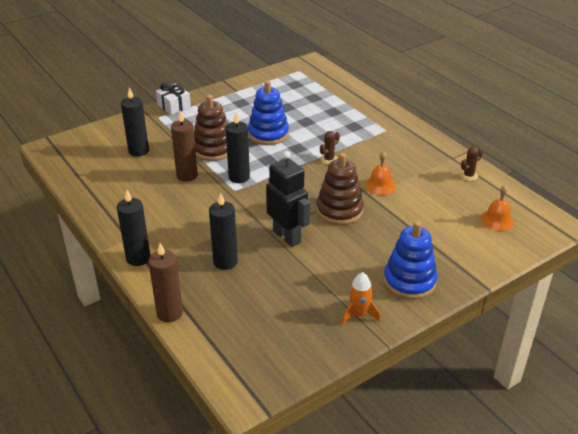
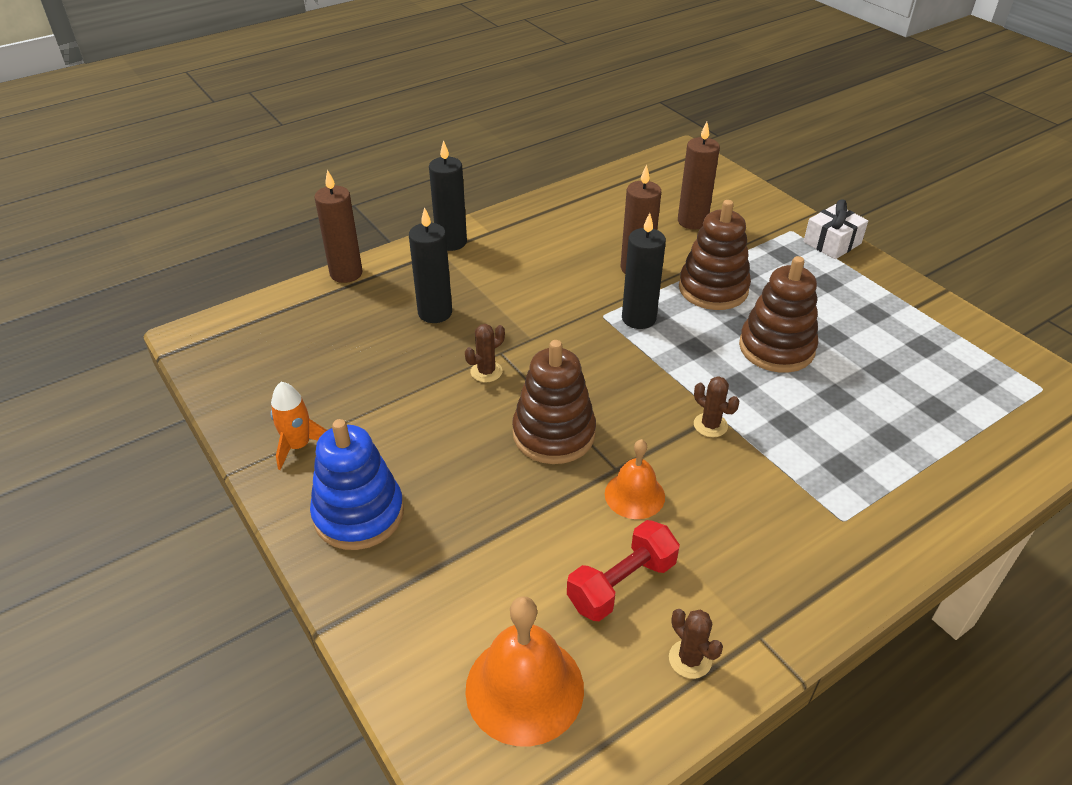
camera: 90 degrees right, 5 degrees up
black candle [121,87,149,157] -> brown candle [678,122,720,230]
blue stacking toy [248,80,289,145] -> brown stacking toy [739,256,818,373]
black robot [266,151,310,247] -> brown cactus [465,324,505,382]
orange bell [481,185,514,231] -> orange bell [465,596,584,746], size x1.63
none -> red dumbbell [567,520,680,621]

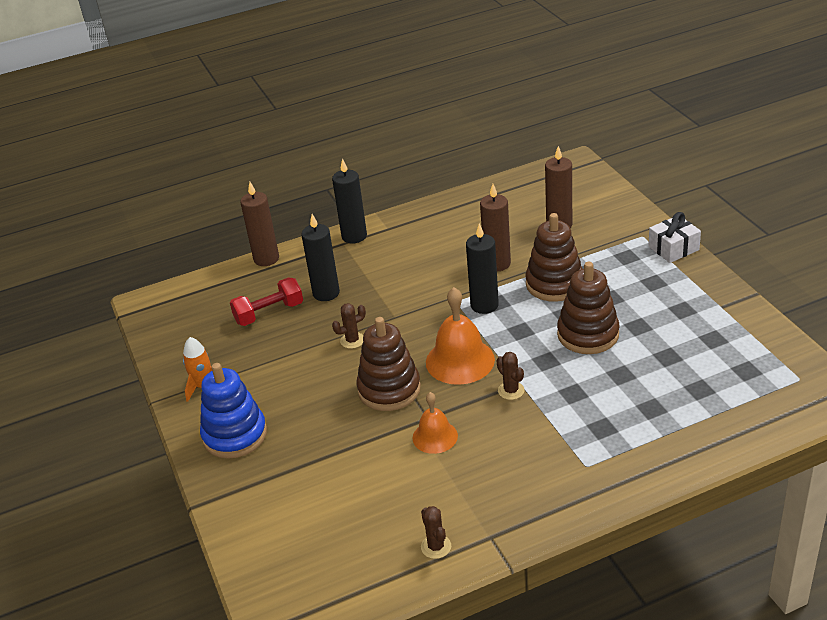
camera: 15 degrees right, 5 degrees down
orange bell [465,596,584,746] -> orange bell moved to [426,287,495,385]
red dumbbell [567,520,680,621] -> red dumbbell moved to [230,277,303,326]

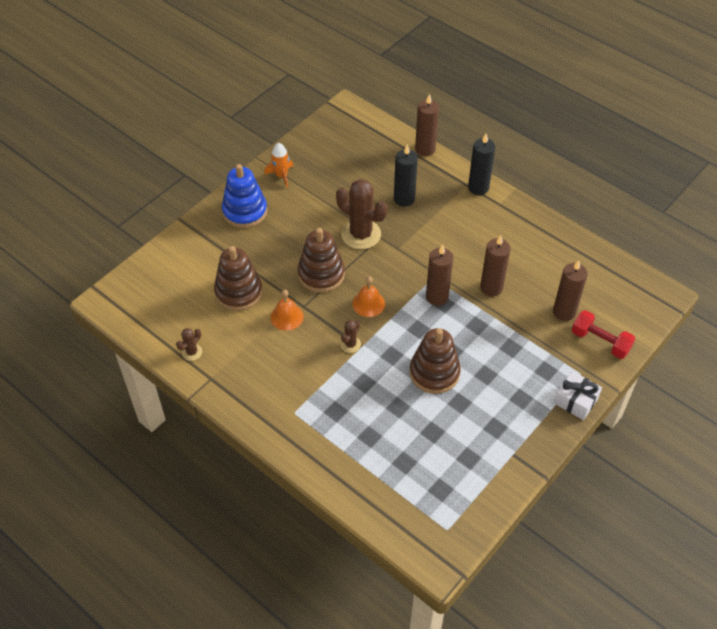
camera: 60 degrees right, 15 degrees up
red dumbbell [230,277,303,326] -> red dumbbell moved to [572,310,635,359]
brown cactus [332,303,366,349] -> brown cactus [336,179,387,249], size x2.11
orange bell [426,287,495,385] -> orange bell [352,276,385,317], size x0.61
black candle [466,224,499,314] -> brown candle [426,245,453,306]
brown stacking toy [525,213,583,302] -> brown stacking toy moved to [214,246,262,311]

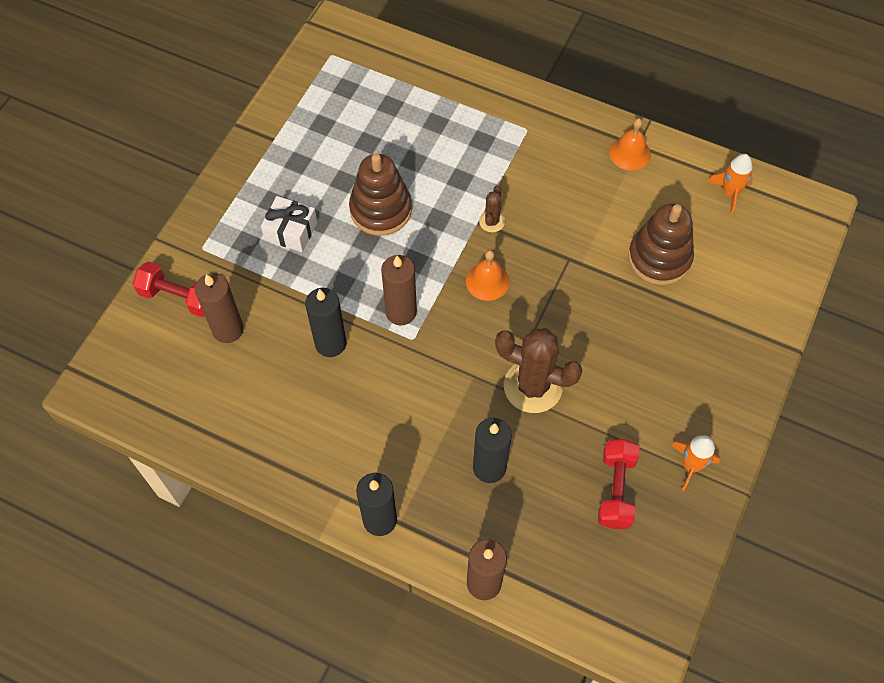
camera: 165 degrees right, 10 degrees up
brown cactus [176,328,202,361] -> none
blue stacking toy [222,164,267,228] -> none
orange bell [271,290,304,331] -> orange bell moved to [610,118,651,171]
brown stacking toy [298,228,345,293] -> none
brown candle [480,235,511,296] -> black candle [305,288,347,357]
white gift [554,371,602,420] -> white gift moved to [261,196,317,252]
none -> red dumbbell [598,439,639,529]
none -> orange rocket [707,154,753,214]

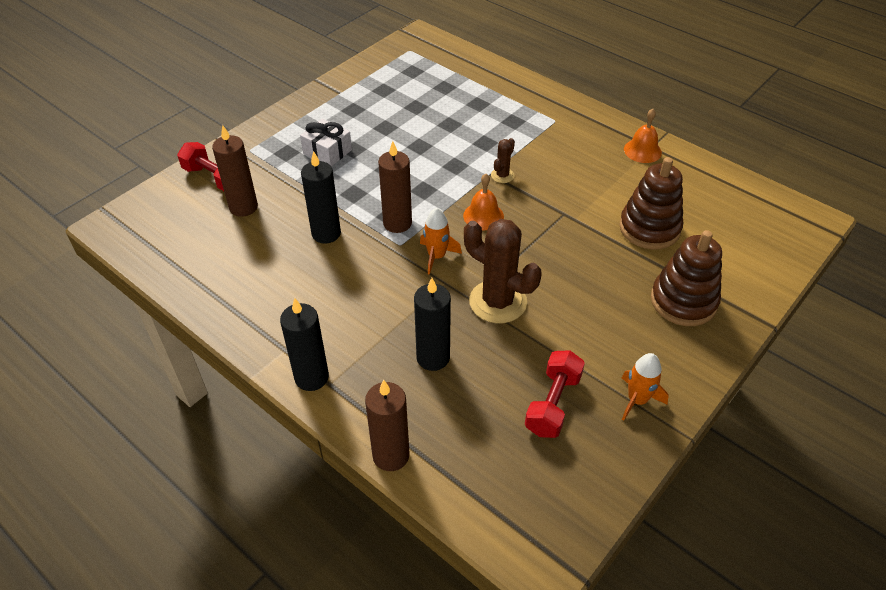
camera: 15 degrees right, 15 degrees down
brown stacking toy [349,153,412,236] -> brown stacking toy moved to [651,230,722,326]
orange rocket [707,154,753,214] -> orange rocket moved to [420,208,462,275]

